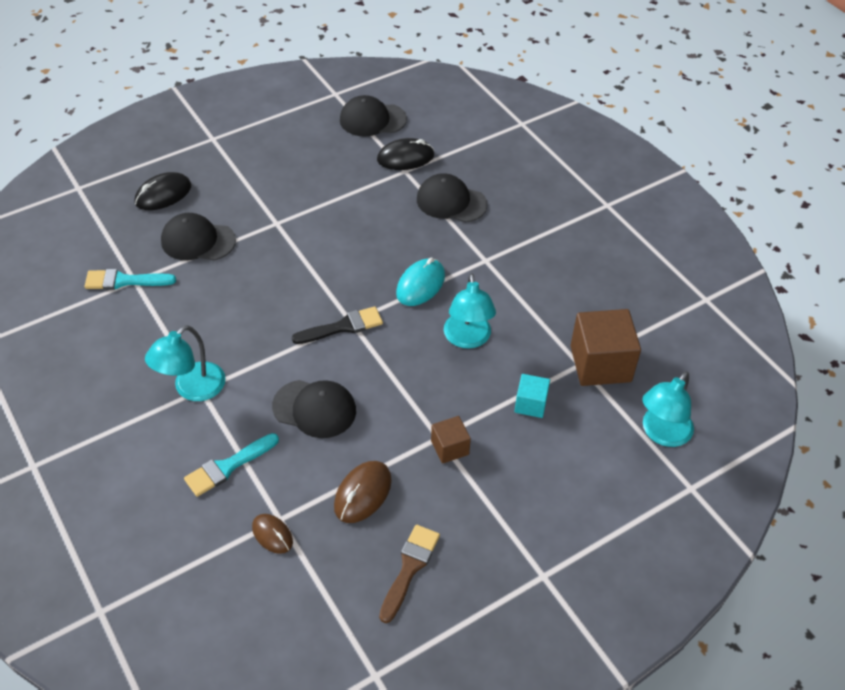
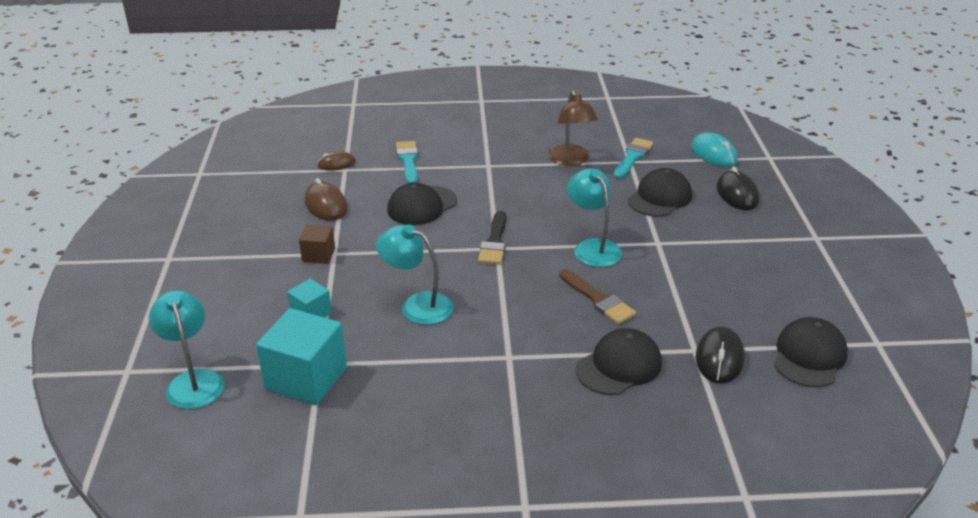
camera: 120 degrees right, 15 degrees down
turquoise lamp [145,325,226,401] -> turquoise lamp moved to [567,168,622,267]
brown brush [379,525,440,623] -> brown brush moved to [559,269,636,324]
turquoise mouse [396,258,445,306] -> turquoise mouse moved to [691,132,738,167]
brown cube [571,309,641,386] -> turquoise cube [256,308,347,405]
none -> brown lamp [548,90,598,166]

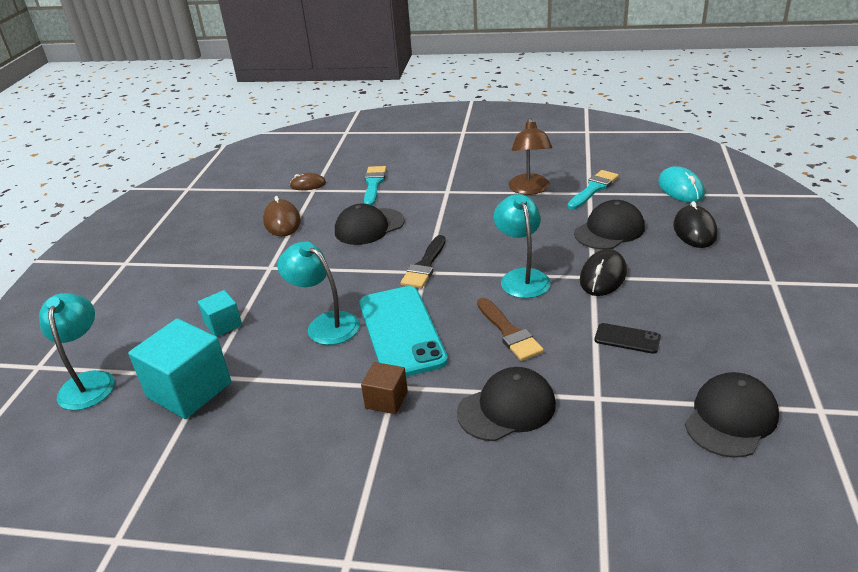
camera: 15 degrees right, 0 degrees up
brown cube [299,225,335,264] -> brown cube moved to [361,362,408,414]
black mouse [696,326,745,384] -> black mouse moved to [580,249,627,296]
none -> turquoise phone [359,286,448,377]
none -> black phone [595,323,661,354]

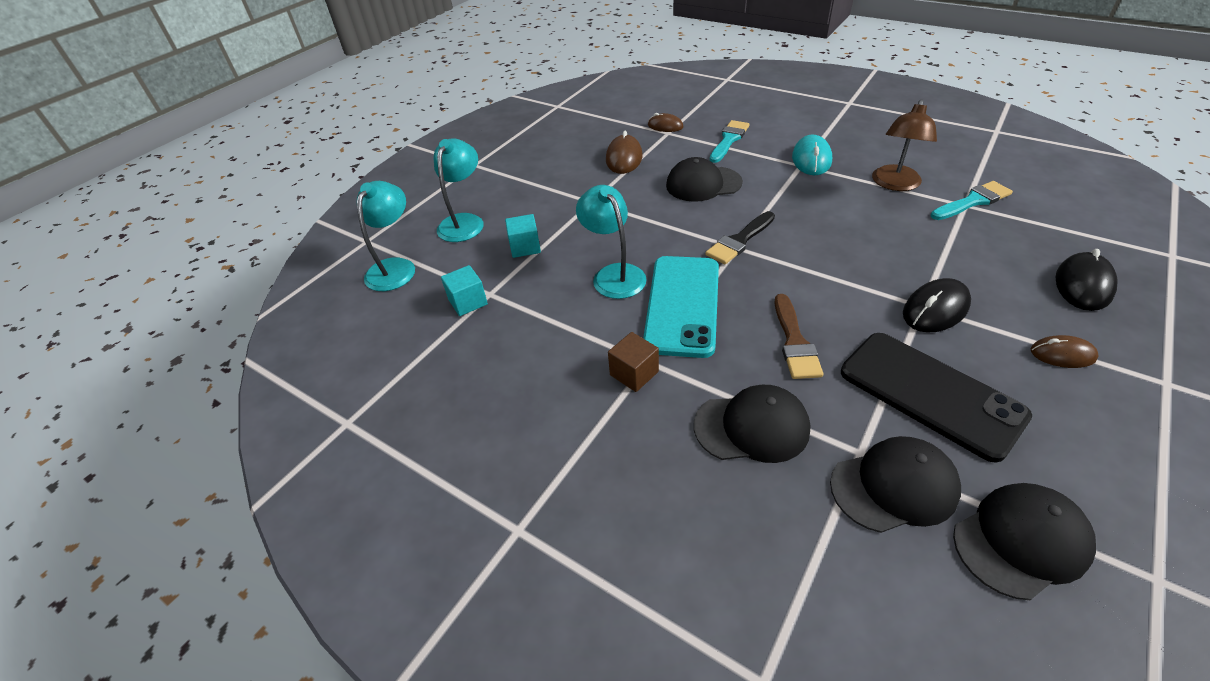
camera: 25 degrees right, 10 degrees up
turquoise cube [128,318,231,419] -> turquoise cube [441,265,488,316], size x0.53
turquoise lamp [494,194,551,298] -> turquoise lamp moved to [434,138,484,242]
black cap [574,200,645,250] -> black cap moved to [830,436,961,533]
black phone [595,323,661,354] -> black phone [841,333,1032,463], size x2.22
turquoise mouse [658,166,705,203] -> turquoise mouse moved to [792,134,832,175]
none -> brown mouse [1031,335,1099,368]

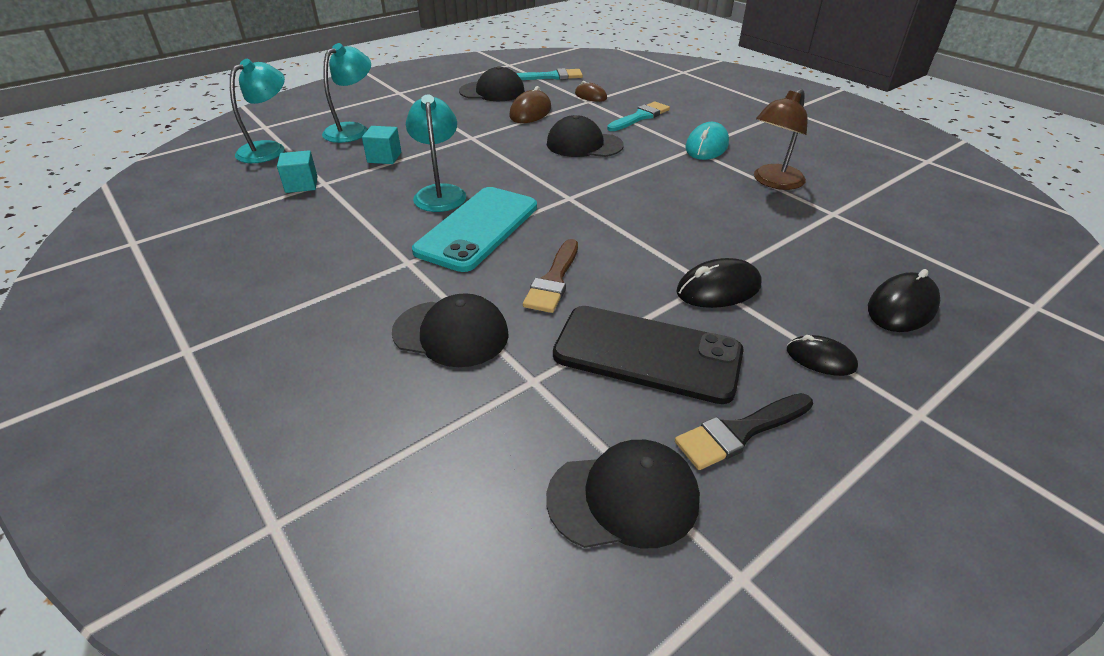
camera: 15 degrees right, 5 degrees down
brown cube [608,332,659,392] -> none
black brush [705,211,775,264] -> black brush moved to [675,393,813,470]
black cap [830,436,961,533] -> black cap moved to [459,66,525,101]
black phone [841,333,1032,463] -> black phone turned 45 degrees counterclockwise [553,306,743,404]
turquoise brush [931,181,1013,220] -> turquoise brush moved to [516,68,583,80]
brown mouse [1031,335,1099,368] -> black mouse [787,335,858,376]

